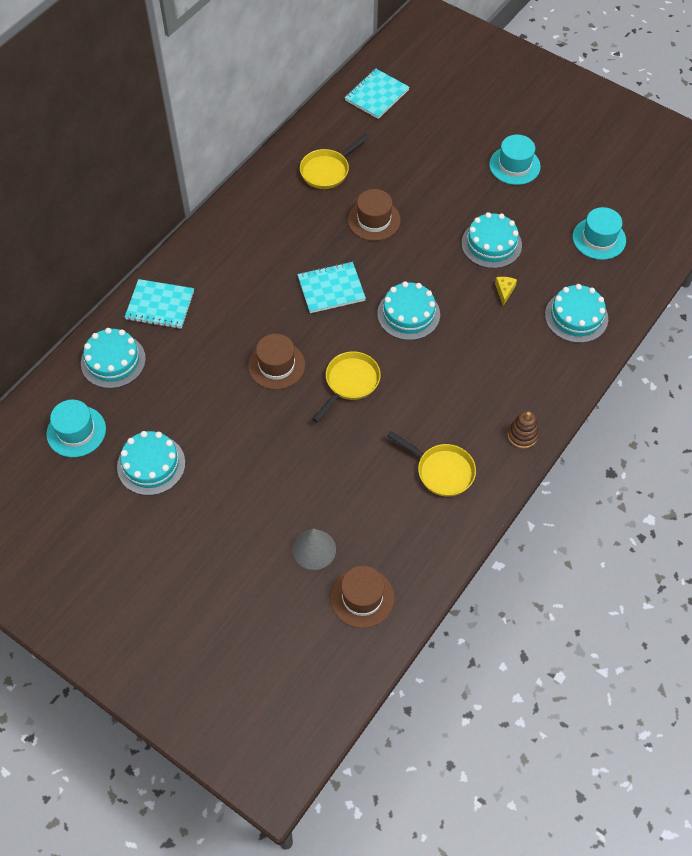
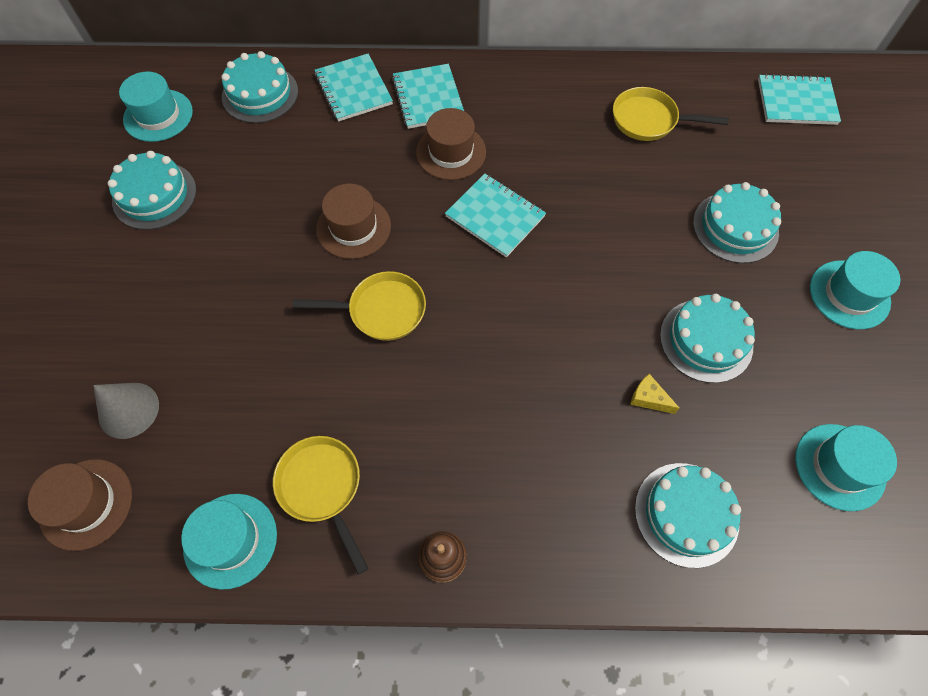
camera: 55 degrees right, 5 degrees up
brown hat [348,189,401,241] -> brown hat moved to [416,108,486,180]
turquoise cake [377,281,440,340] -> turquoise cake moved to [693,182,781,263]
yellow pan [387,431,476,497] -> yellow pan turned 150 degrees clockwise [273,436,369,575]
yellow cheese [495,277,517,306] -> yellow cheese turned 120 degrees counterclockwise [630,374,680,414]
none -> turquoise hat [181,494,277,590]
none -> turquoise notebook [392,64,464,129]

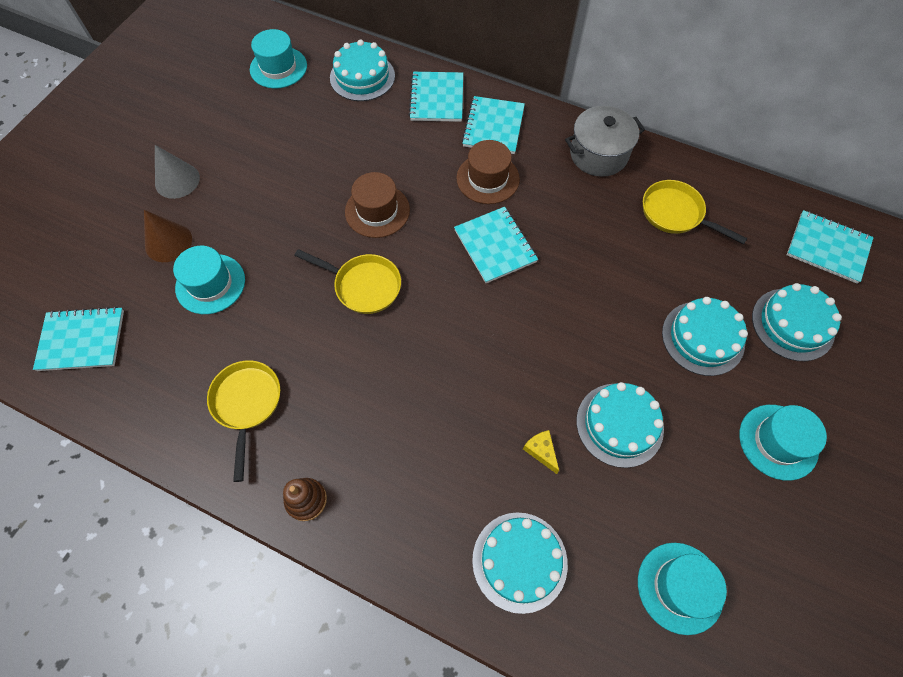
camera: 25 degrees right, 0 degrees up
brown hat [28,459,132,551] -> turquoise notebook [33,307,124,371]
grey cone [93,383,159,439] -> grey cone moved to [155,145,200,199]
turquoise cake [108,151,197,230] -> turquoise cake moved to [752,283,842,361]
turquoise hat [181,494,277,590] -> turquoise hat moved to [173,246,245,314]
none -> brown cone [144,210,192,262]
none -> grey pot [565,106,645,177]

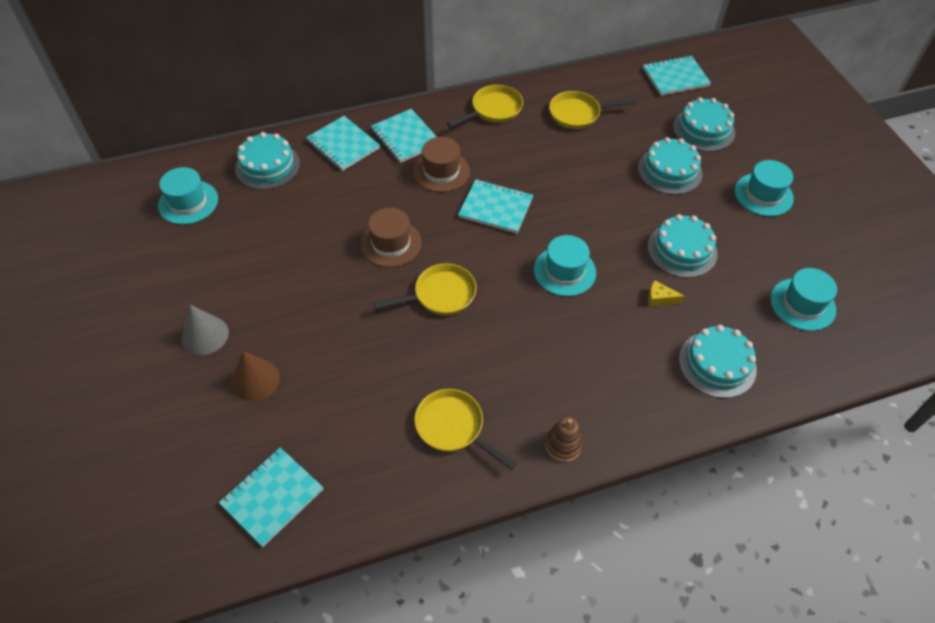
camera: 45 degrees left, 10 degrees down
turquoise hat [173,246,245,314] -> turquoise hat moved to [534,235,596,296]
grey pot [565,106,645,177] -> yellow pan [447,85,523,127]

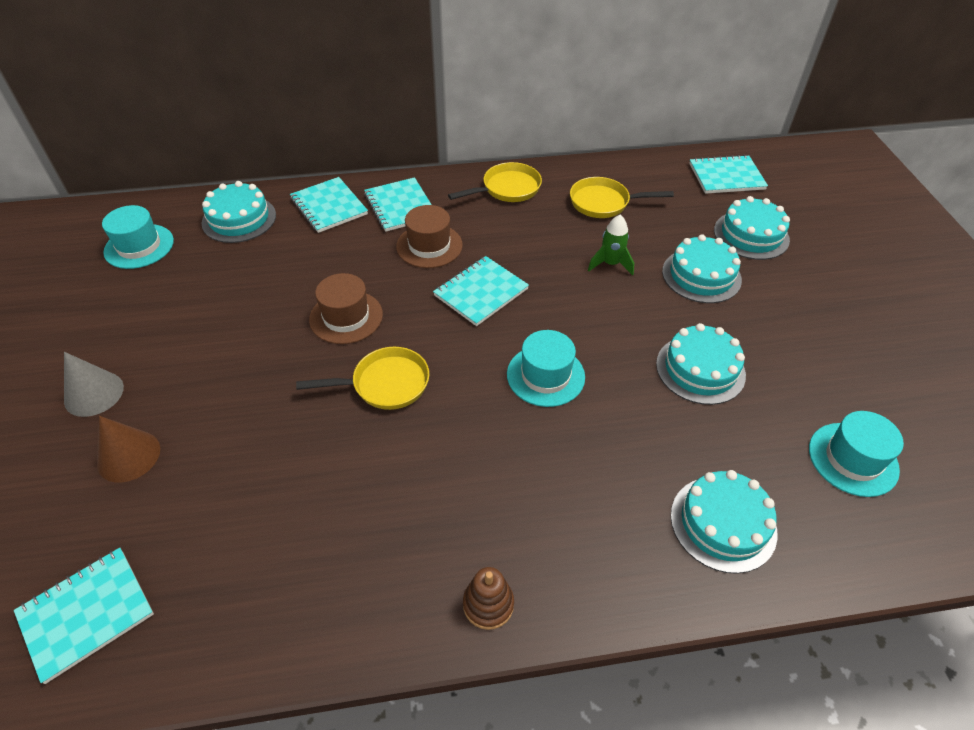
camera: 10 degrees right, 5 degrees down
yellow pan [414,389,517,470] -> none
turquoise notebook [458,179,533,233] -> turquoise notebook turned 75 degrees counterclockwise [433,256,529,326]
yellow cheese [648,280,685,307] -> none
turquoise hat [735,160,794,216] -> none
none -> green rocket [588,215,634,275]

